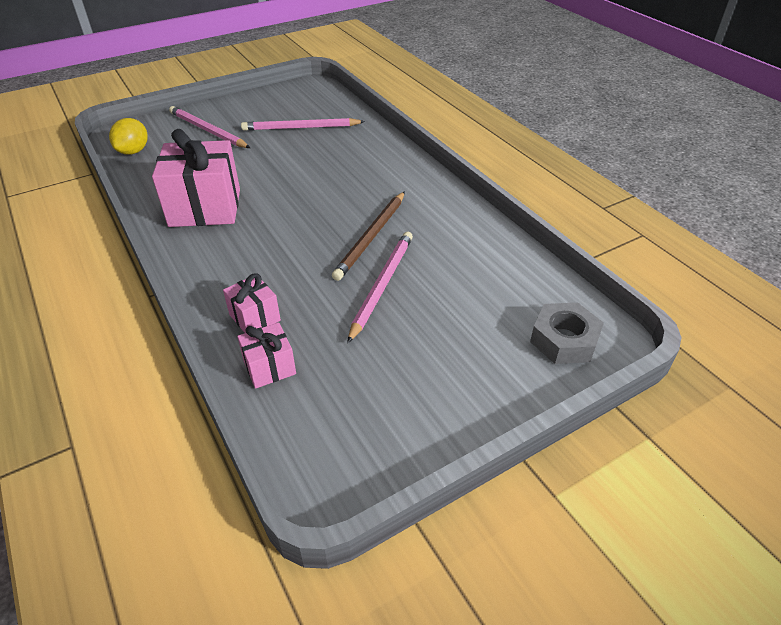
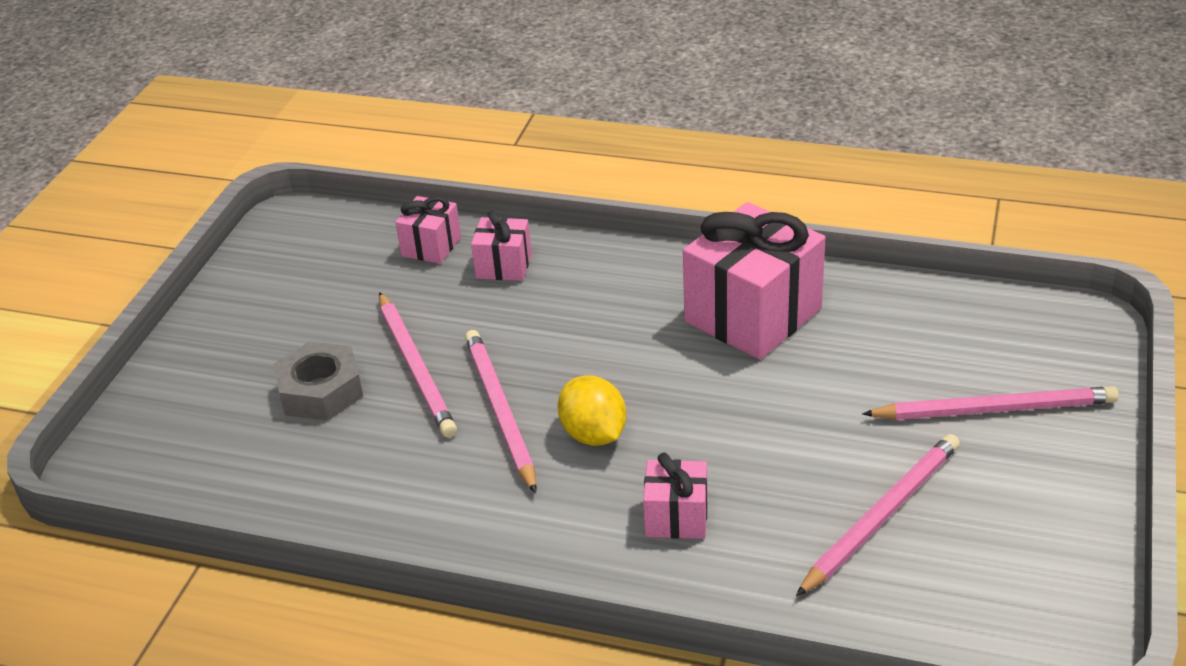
camera: 140 degrees right, 5 degrees down
yellow lemon [109,118,148,155] -> yellow lemon moved to [557,375,626,446]
brown pencil [332,191,405,281] -> pink pencil [465,330,537,494]
grey nut [530,302,604,364] -> grey nut moved to [274,341,363,421]
none -> pink gift [643,453,707,539]

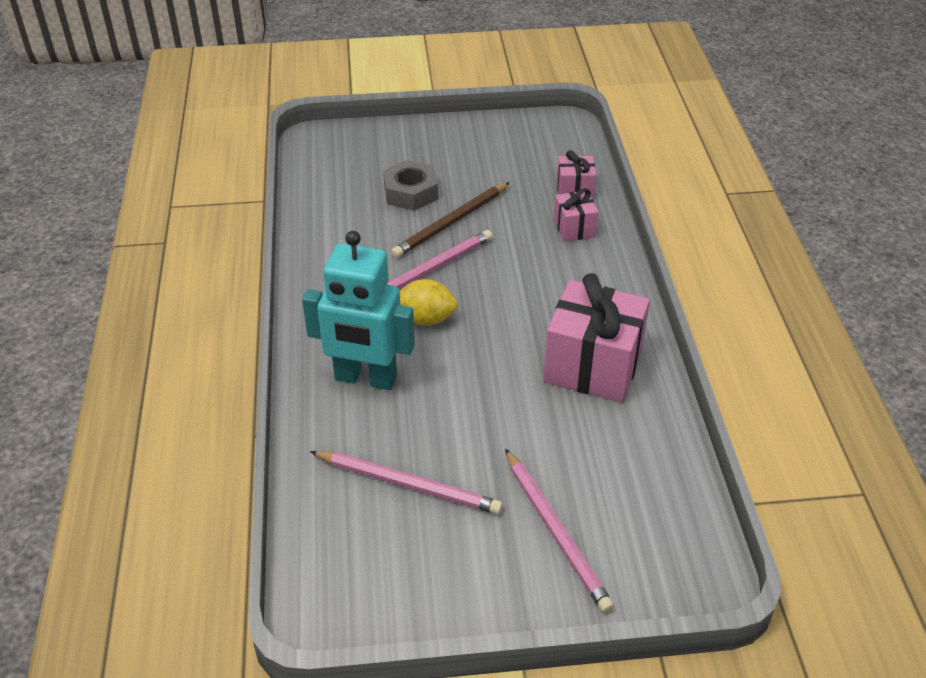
camera: 65 degrees right, 5 degrees up
pink pencil [379,292,457,438] -> brown pencil [391,182,510,258]
yellow lemon [557,375,626,446] -> yellow lemon turned 60 degrees clockwise [400,279,458,326]
pink gift [643,453,707,539] -> turquoise robot [302,231,415,390]

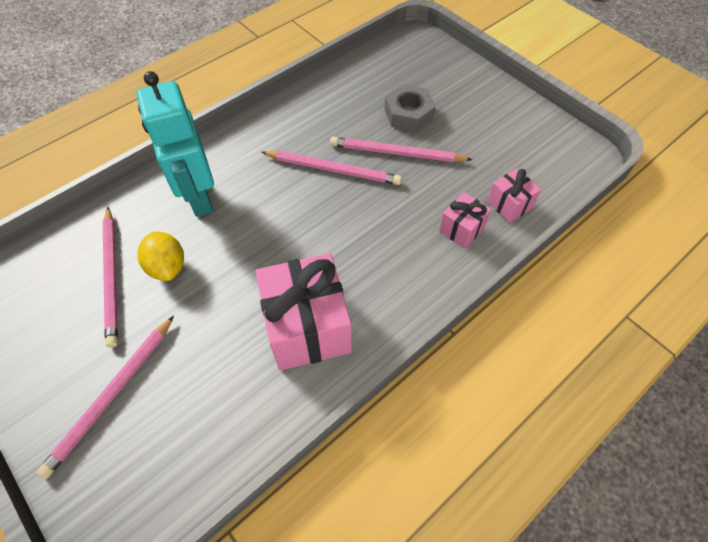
camera: 55 degrees right, 15 degrees up
brown pencil [391,182,510,258] -> pink pencil [330,137,473,162]
yellow lemon [400,279,458,326] -> yellow lemon moved to [137,231,184,281]

